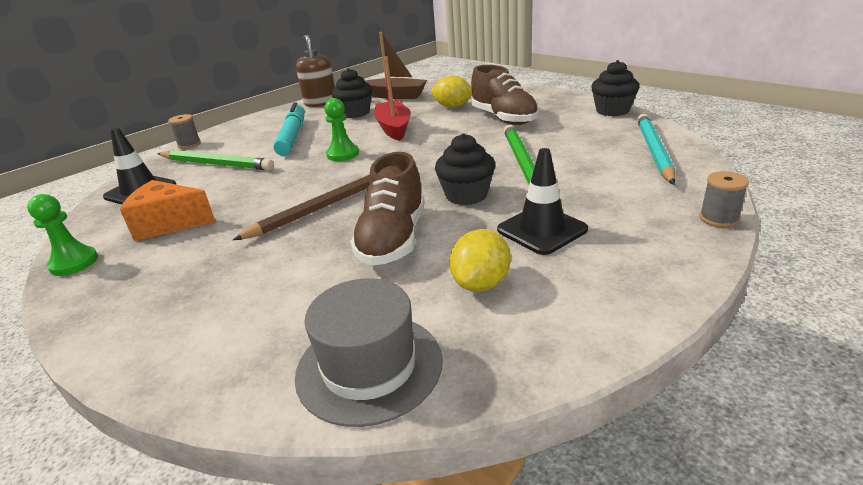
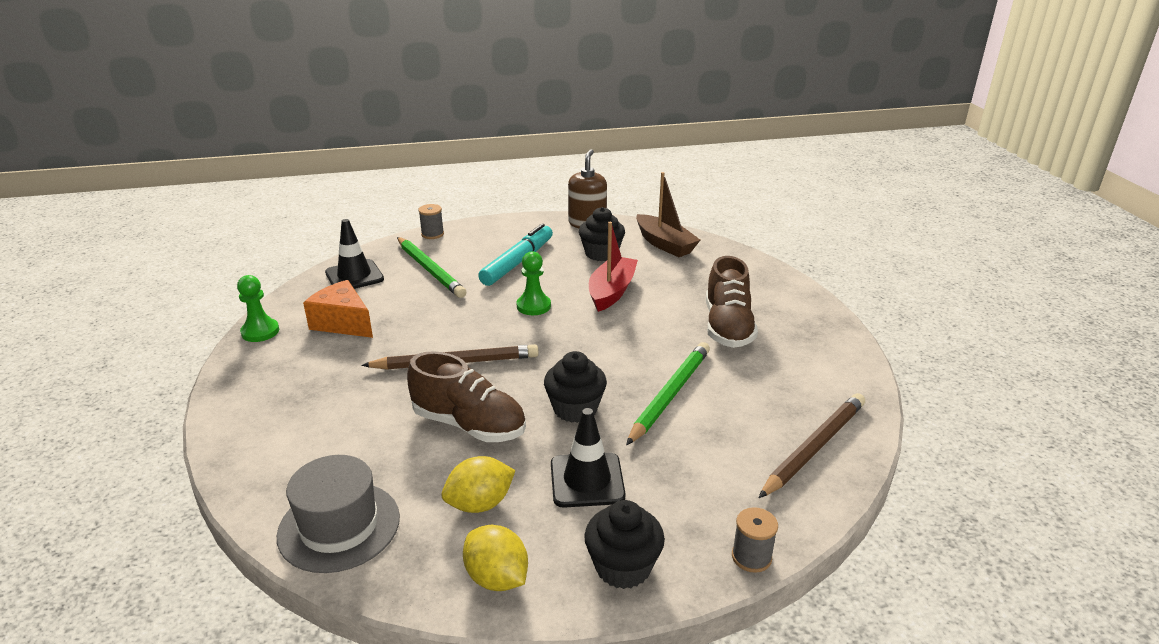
camera: 30 degrees right, 0 degrees up
brown shoe [350,152,425,266] -> brown shoe turned 105 degrees counterclockwise [407,351,526,442]
yellow lemon [431,75,472,108] -> yellow lemon moved to [463,525,528,591]
black cupcake [591,60,639,116] -> black cupcake moved to [584,500,665,589]
turquoise pencil [637,114,676,185] -> brown pencil [759,393,865,498]

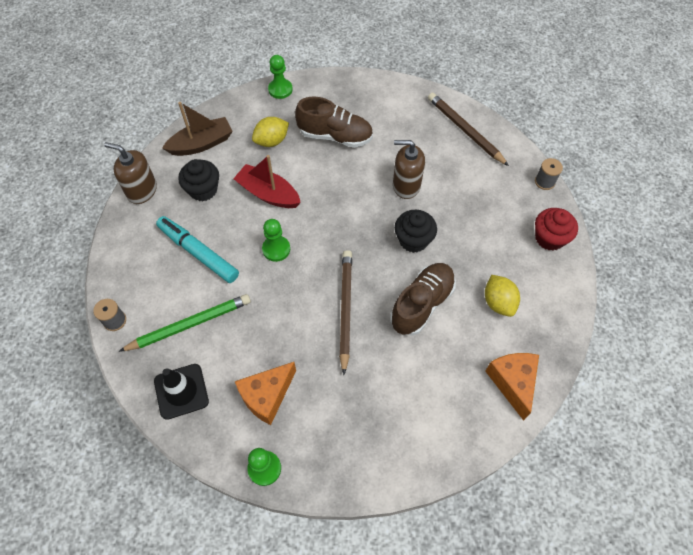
camera: 80 degrees left, 30 degrees up
grey hat [277,455,400,573] -> orange cheese [485,353,539,421]
yellow lemon [463,525,528,591] -> yellow lemon moved to [252,117,289,147]
black traffic cone [551,408,626,508] -> none
black cupcake [584,500,665,589] -> red cupcake [535,208,578,251]
green pencil [626,342,710,445] -> brown soap dispenser [393,140,425,199]
none -> green pawn [268,55,293,99]

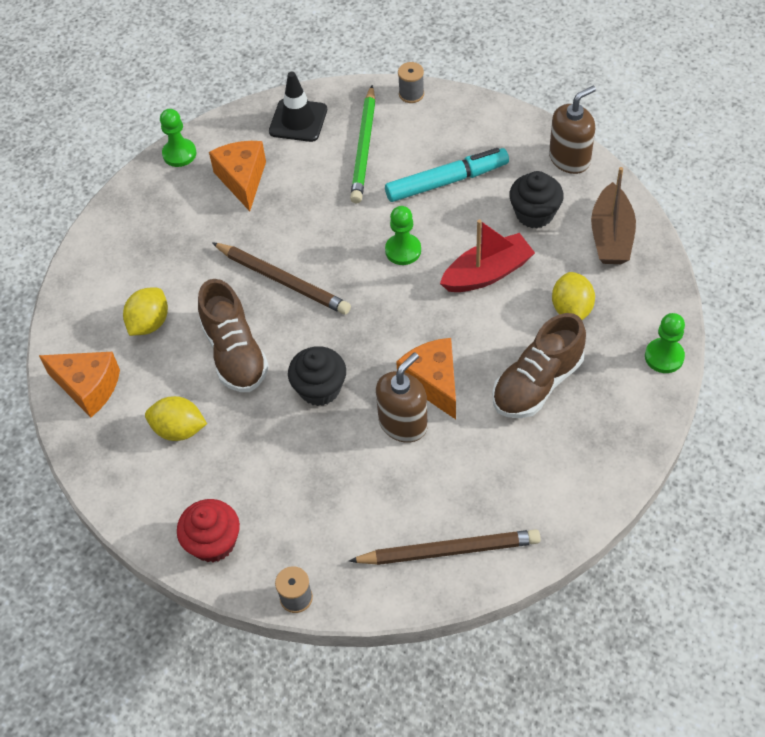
camera: 125 degrees right, 5 degrees down
none -> yellow lemon [123,288,168,336]
none -> orange cheese [396,338,456,419]

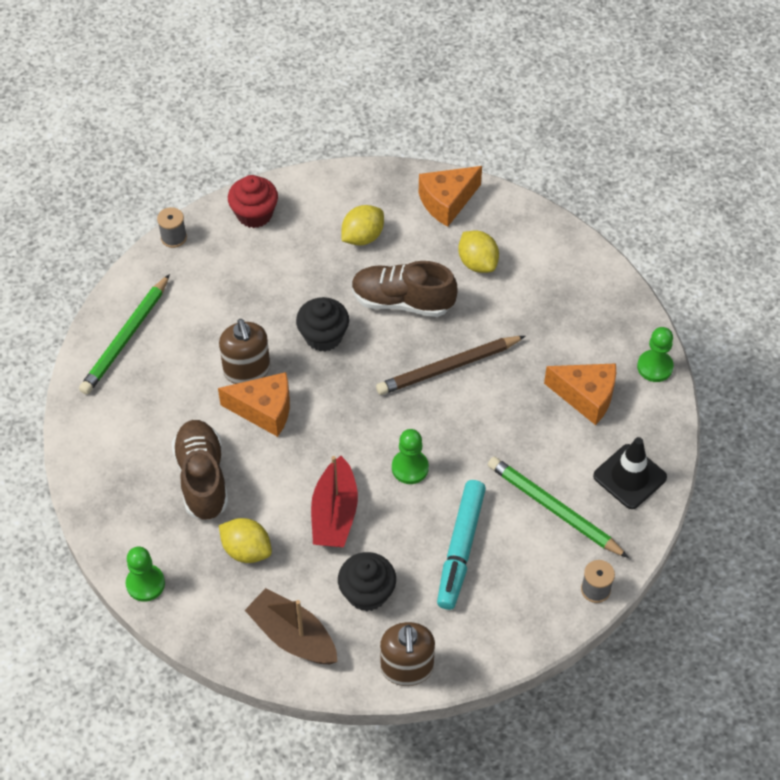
camera: 120 degrees right, 0 degrees up
brown pencil [349,529,541,565] -> green pencil [79,274,170,395]

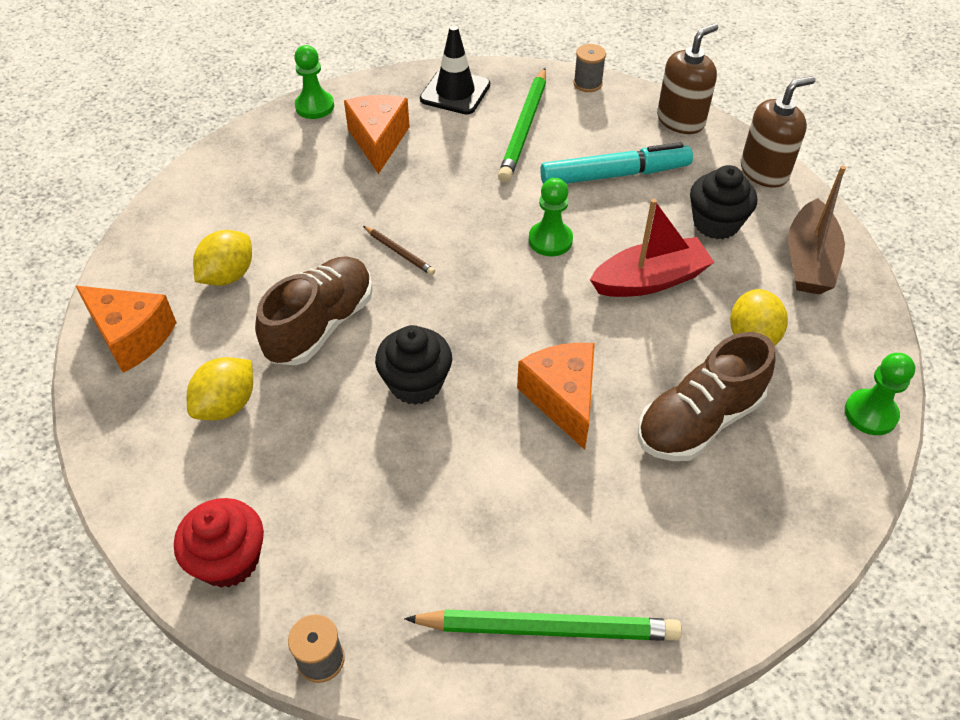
camera: 115 degrees left, 5 degrees down
brown soap dispenser [219,319,270,384] -> brown soap dispenser moved to [657,23,718,134]
yellow lemon [342,205,384,245] -> yellow lemon turned 75 degrees counterclockwise [187,357,253,420]
brown shoe [352,261,457,317] -> brown shoe turned 135 degrees counterclockwise [255,256,373,365]
brown pencil [376,336,525,395] -> brown pencil [363,226,435,275], size x0.48

